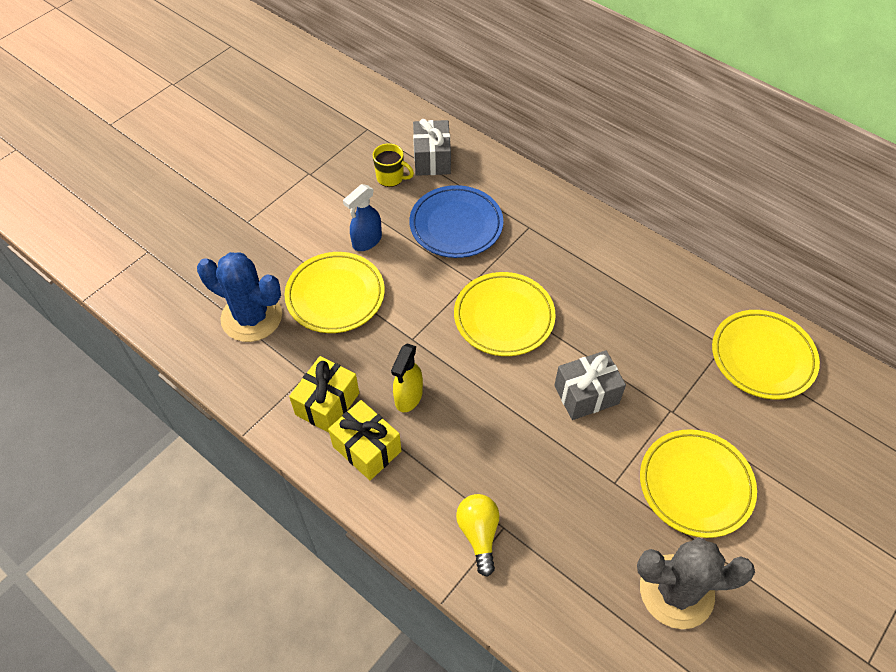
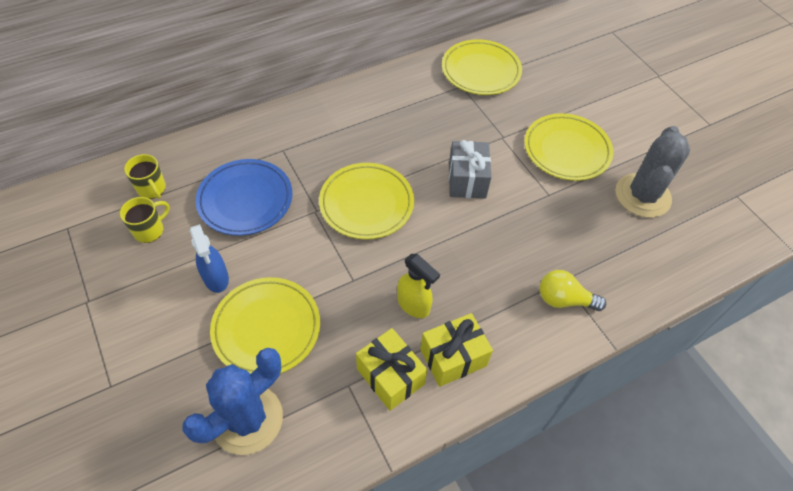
camera: 70 degrees left, 0 degrees up
grey gift [413,119,451,176] -> yellow mug [124,154,166,199]

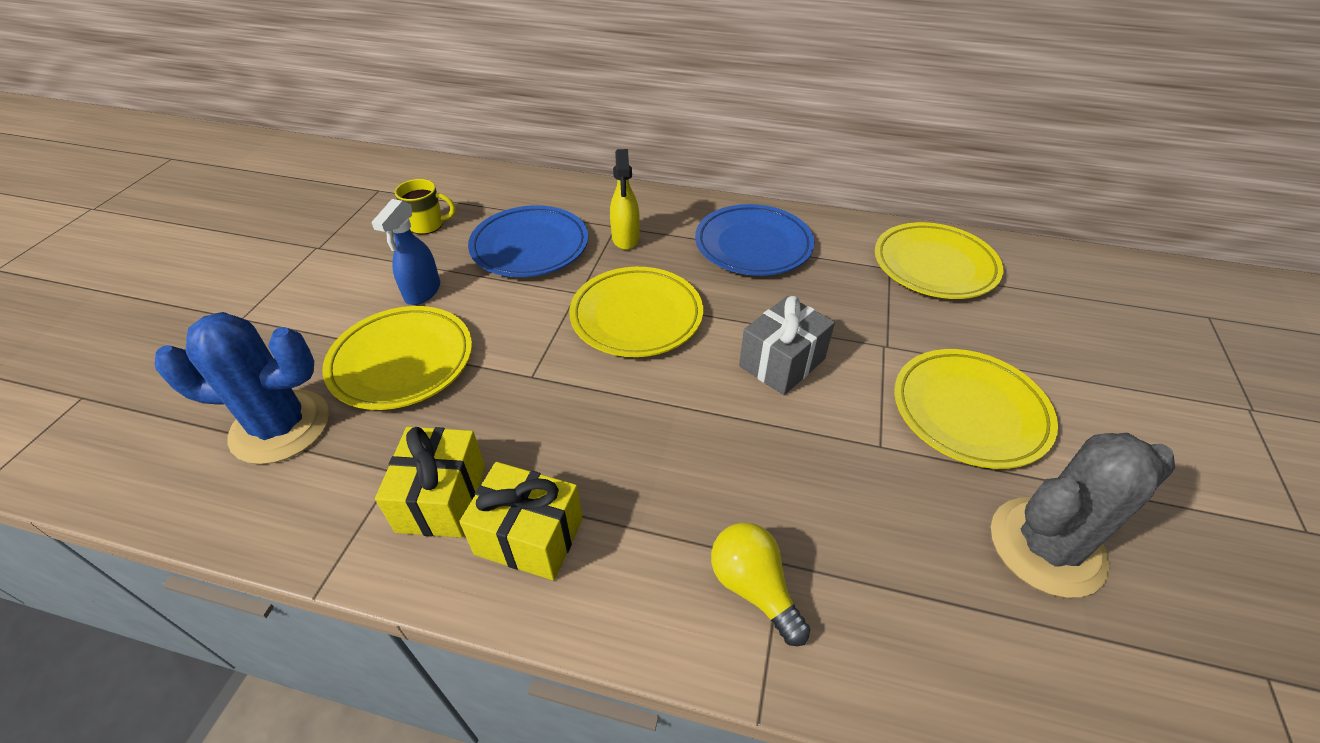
camera: 45 degrees right, 10 degrees down
yellow mug [124,154,166,199] -> none
yellow spray bottle [397,254,440,318] -> yellow spray bottle moved to [610,149,640,250]
none -> blue plate [695,204,815,276]

